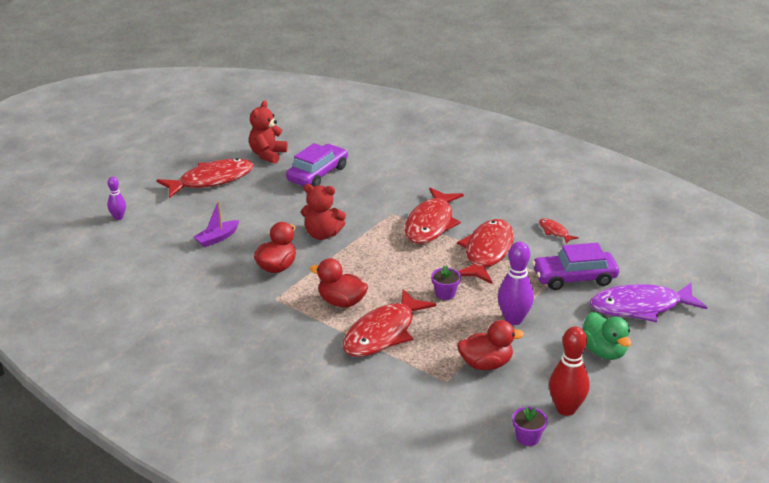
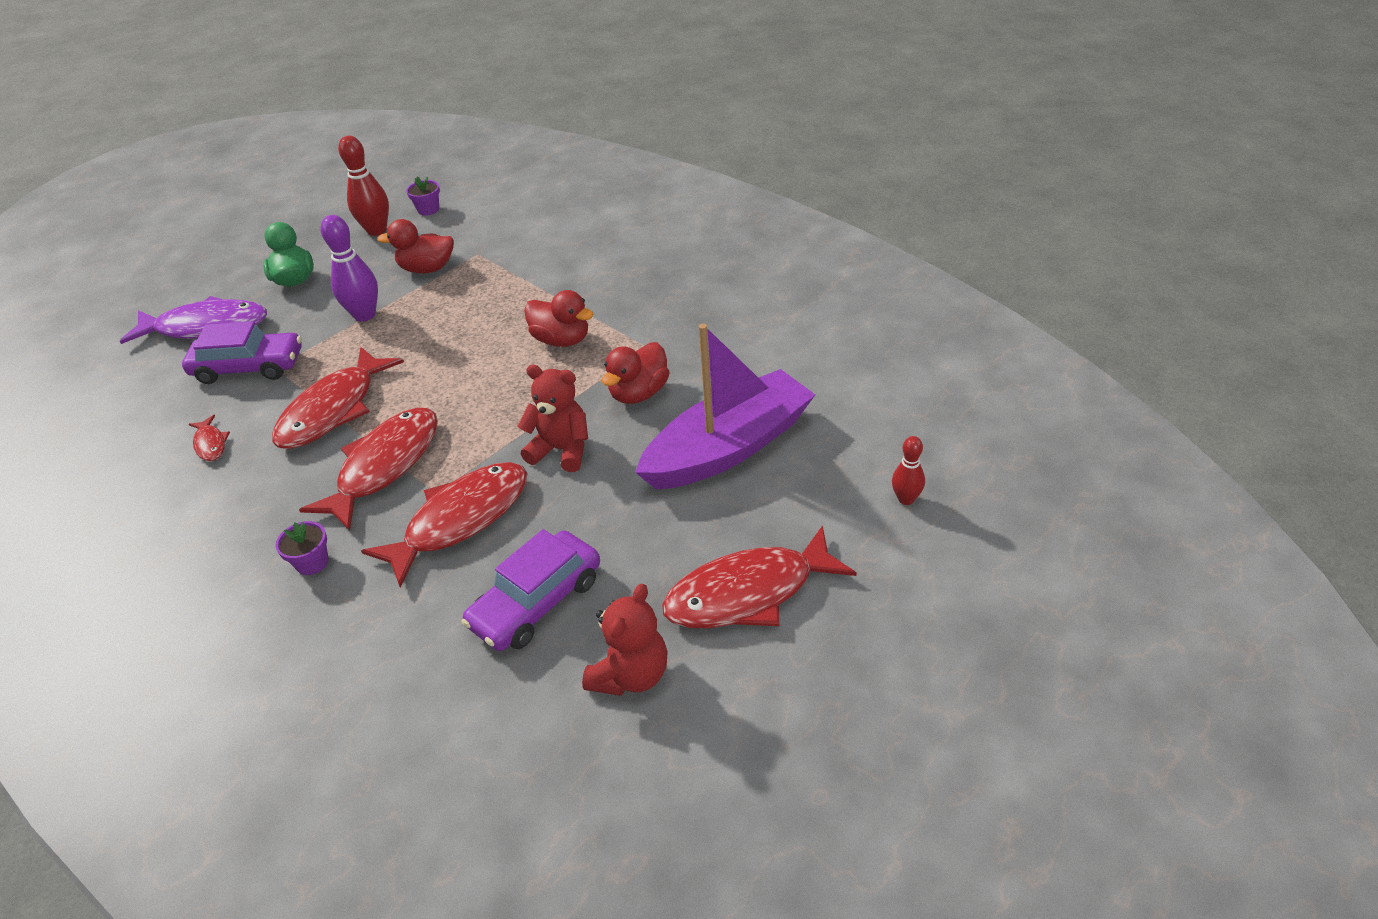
camera: 170 degrees left, 10 degrees up
purple bowling pin [107,177,126,220] -> red bowling pin [892,436,925,505]
purple boat [194,201,240,247] -> purple boat [635,324,815,490], size x2.39
red fish [342,289,436,357] -> red fish moved to [361,462,528,588]
purple flower pot [431,265,461,300] -> purple flower pot moved to [276,521,329,575]

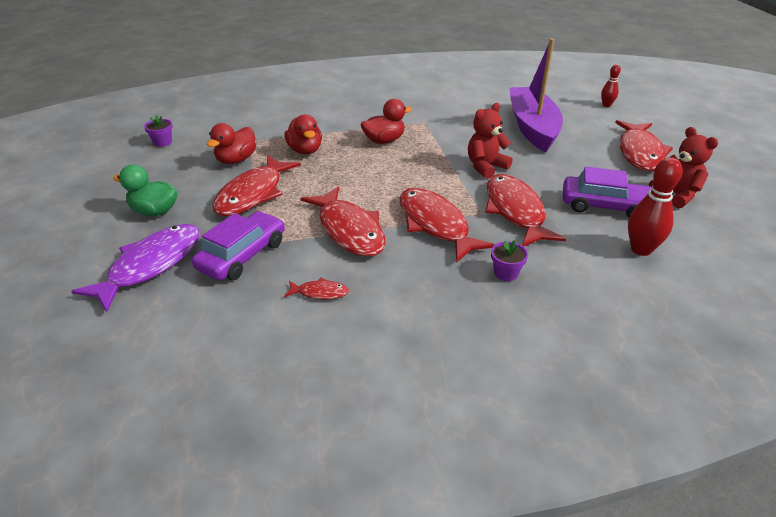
camera: 60 degrees left, 5 degrees down
purple bowling pin [321,215,378,322] -> red fish [212,155,301,216]
red bowling pin [338,136,389,236] -> red bowling pin moved to [628,157,683,256]
purple car [461,529,600,651] -> purple car turned 60 degrees counterclockwise [563,166,652,217]
red duck [602,342,670,404] -> red duck moved to [284,114,322,154]

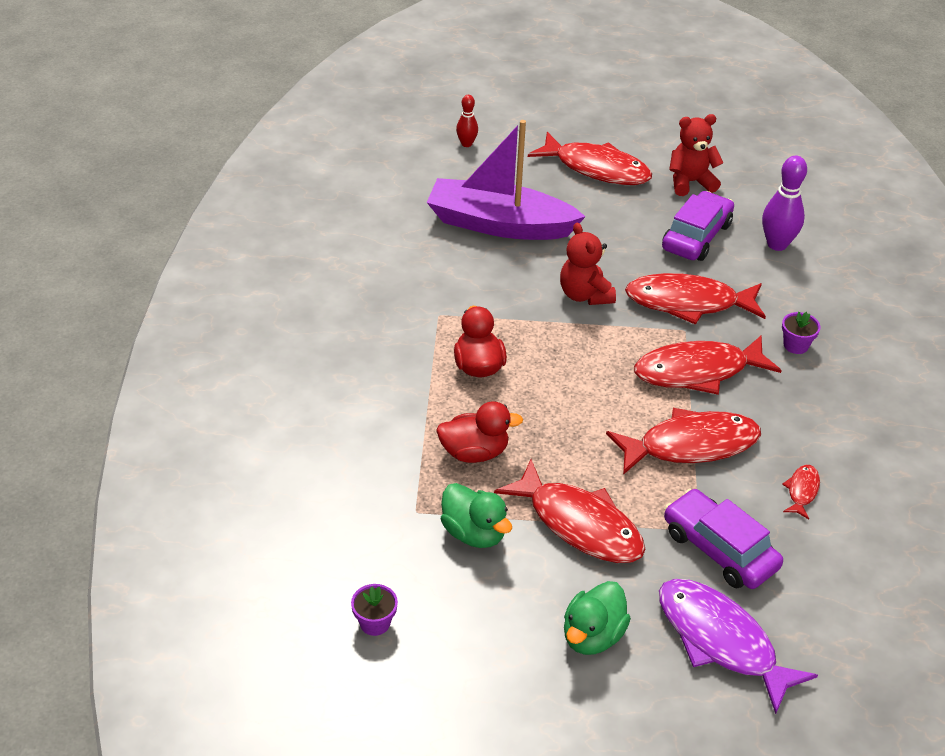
camera: 75 degrees left, 5 degrees up
red duck [207,123,256,164] -> green duck [441,483,512,548]
red bowling pin [628,157,683,256] -> purple bowling pin [762,156,807,251]

